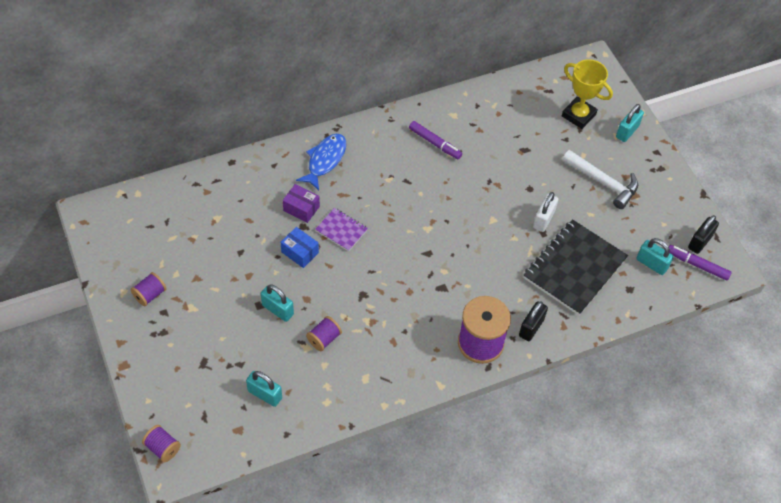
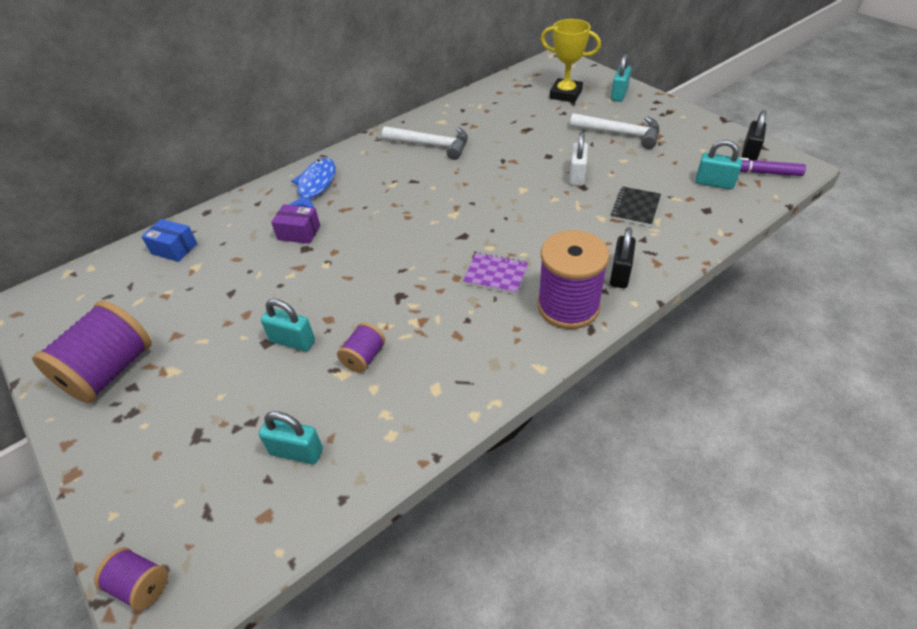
camera: 10 degrees left, 10 degrees down
purple spool [131,272,167,306] -> purple spool [32,300,152,403], size x2.01
blue box [281,227,319,268] -> blue box moved to [141,219,197,262]
purple notebook [315,208,368,251] -> purple notebook moved to [463,252,528,294]
purple marker [409,121,462,159] -> white hammer [382,126,468,160]
black notebook [524,219,628,315] -> black notebook [611,186,661,226], size x0.49

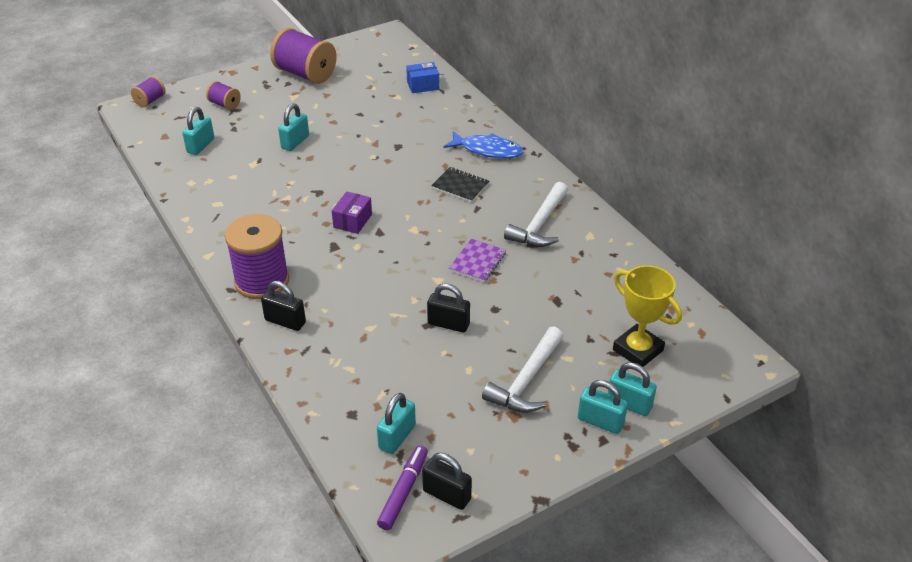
camera: 95 degrees right, 5 degrees down
blue box [141,219,197,262] -> blue box turned 45 degrees clockwise [406,62,439,93]
purple box [271,204,320,244] -> purple box moved to [332,191,372,234]
purple spool [337,322,385,373] -> purple spool moved to [206,81,241,110]
purple notebook [463,252,528,294] -> purple notebook moved to [449,239,506,282]
yellow trophy [541,19,601,103] -> yellow trophy turned 75 degrees counterclockwise [613,265,682,367]
white padlock [569,132,588,186] -> black padlock [427,283,470,333]
black notebook [611,186,661,226] -> black notebook moved to [431,167,489,202]
none -> turquoise padlock [578,380,628,434]

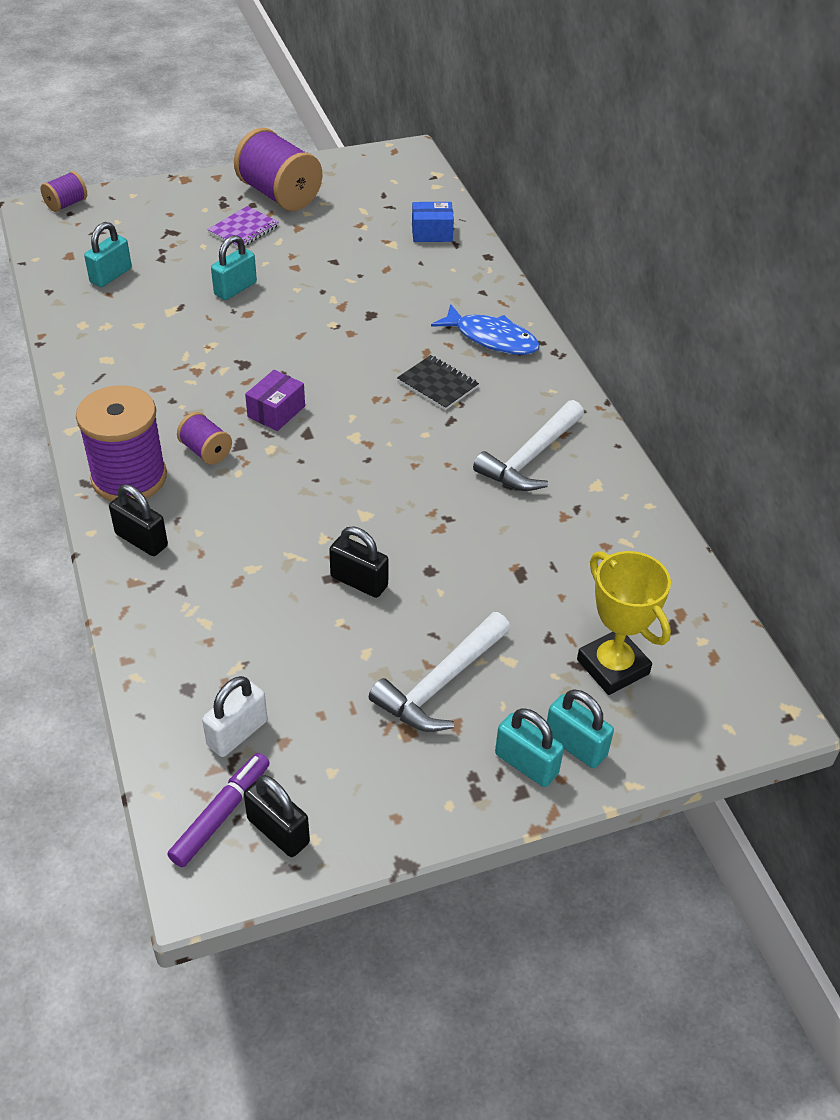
camera: 10 degrees right, 5 degrees up
purple spool [206,81,241,110] -> purple spool moved to [177,412,232,465]
turquoise padlock [377,393,416,454] -> white padlock [202,676,268,757]
purple notebook [449,239,506,282] -> purple notebook moved to [207,206,279,248]

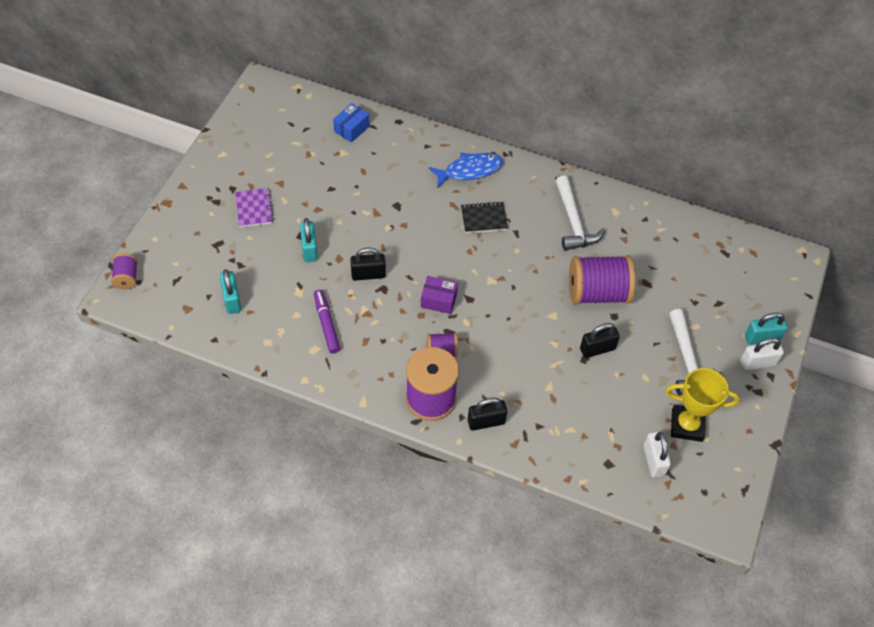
camera: 50 degrees left, 10 degrees up
purple marker [167,753,270,867] -> purple marker moved to [314,290,340,354]
purple spool [234,128,322,211] -> purple spool moved to [569,255,635,304]
black padlock [244,775,310,857] -> black padlock moved to [350,247,386,280]
purple box [245,370,305,431] -> purple box turned 60 degrees counterclockwise [421,276,458,314]
turquoise padlock [495,708,564,787] -> white padlock [740,338,784,370]
yellow trophy [577,551,671,695] -> yellow trophy moved to [665,368,740,442]

